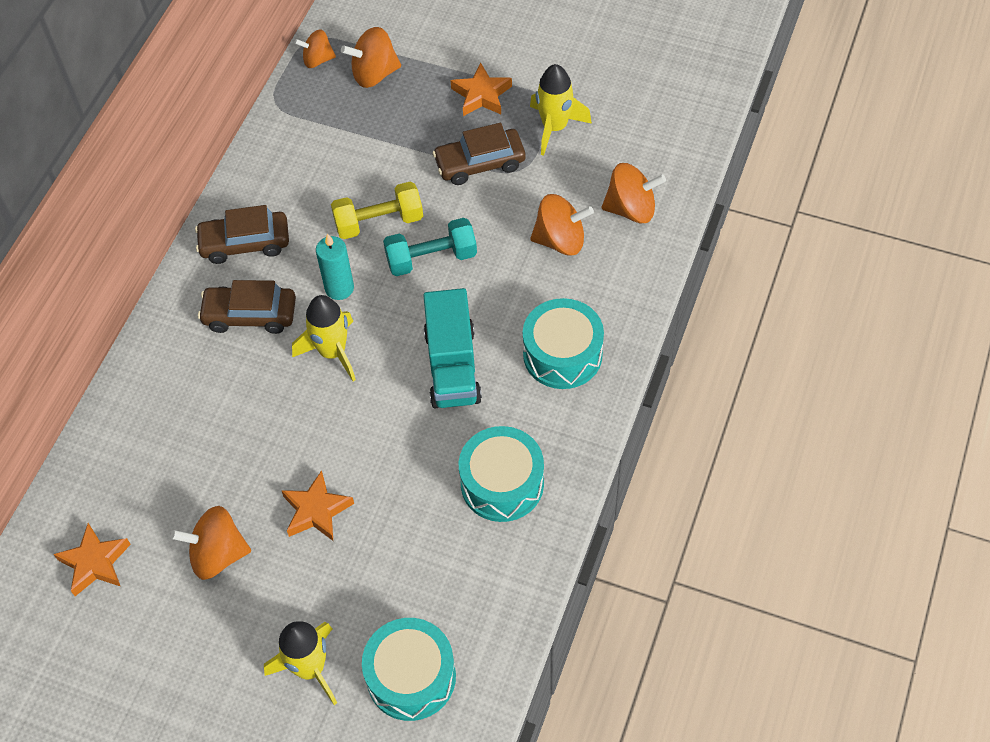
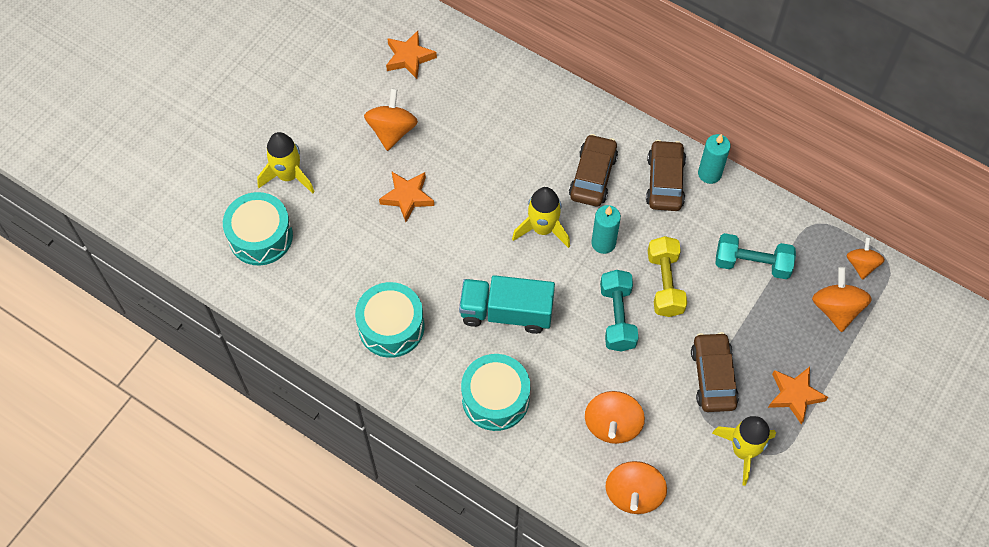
camera: 100 degrees right, 5 degrees up
none -> turquoise candle [698,134,731,184]
none -> turquoise dumbbell [715,233,796,279]

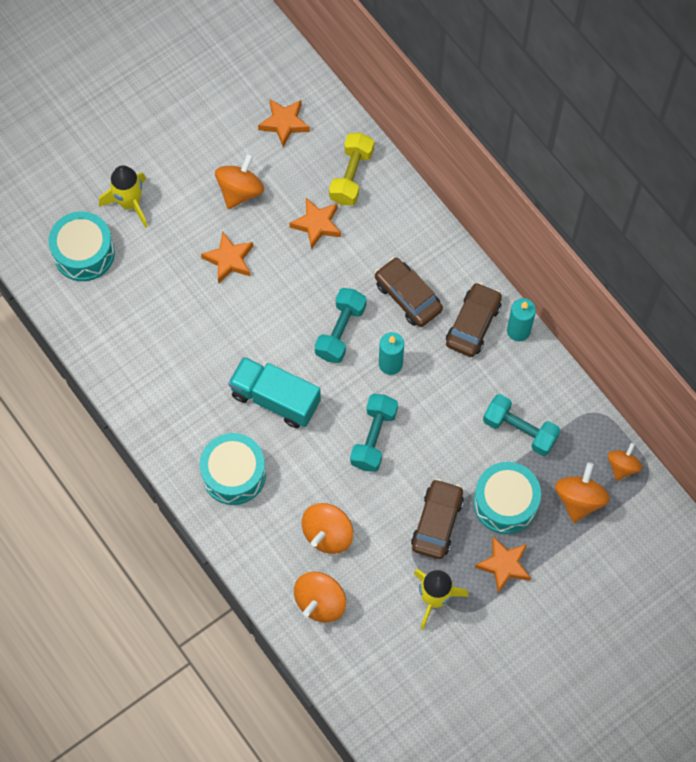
camera: 20 degrees right, 5 degrees up
turquoise drum [355,282,424,358] -> turquoise drum moved to [473,462,541,534]
yellow rocket [512,187,570,248] -> turquoise dumbbell [315,288,367,363]
brown car [569,134,618,207] -> brown car turned 75 degrees counterclockwise [375,257,443,327]
yellow dumbbell [648,236,687,317] -> yellow dumbbell moved to [329,133,374,205]
none -> orange star [289,198,341,249]

